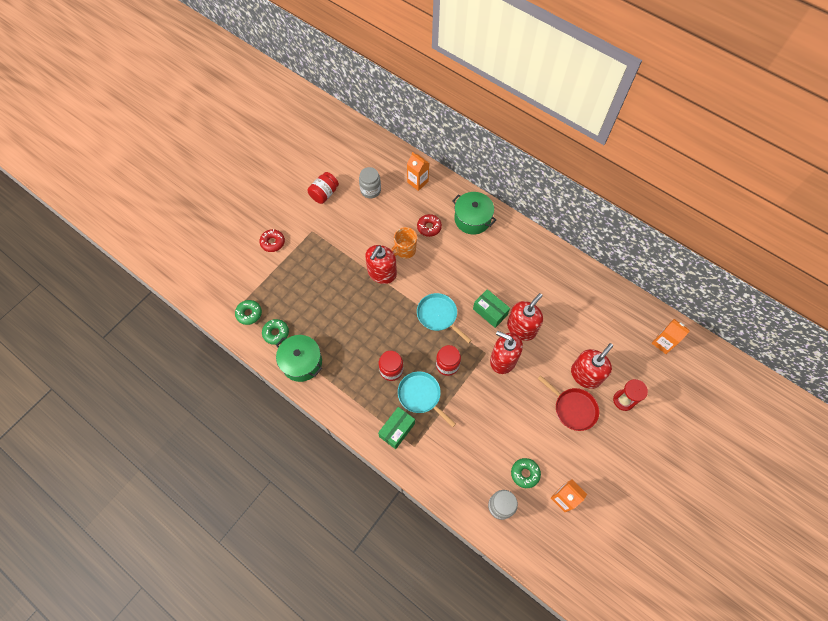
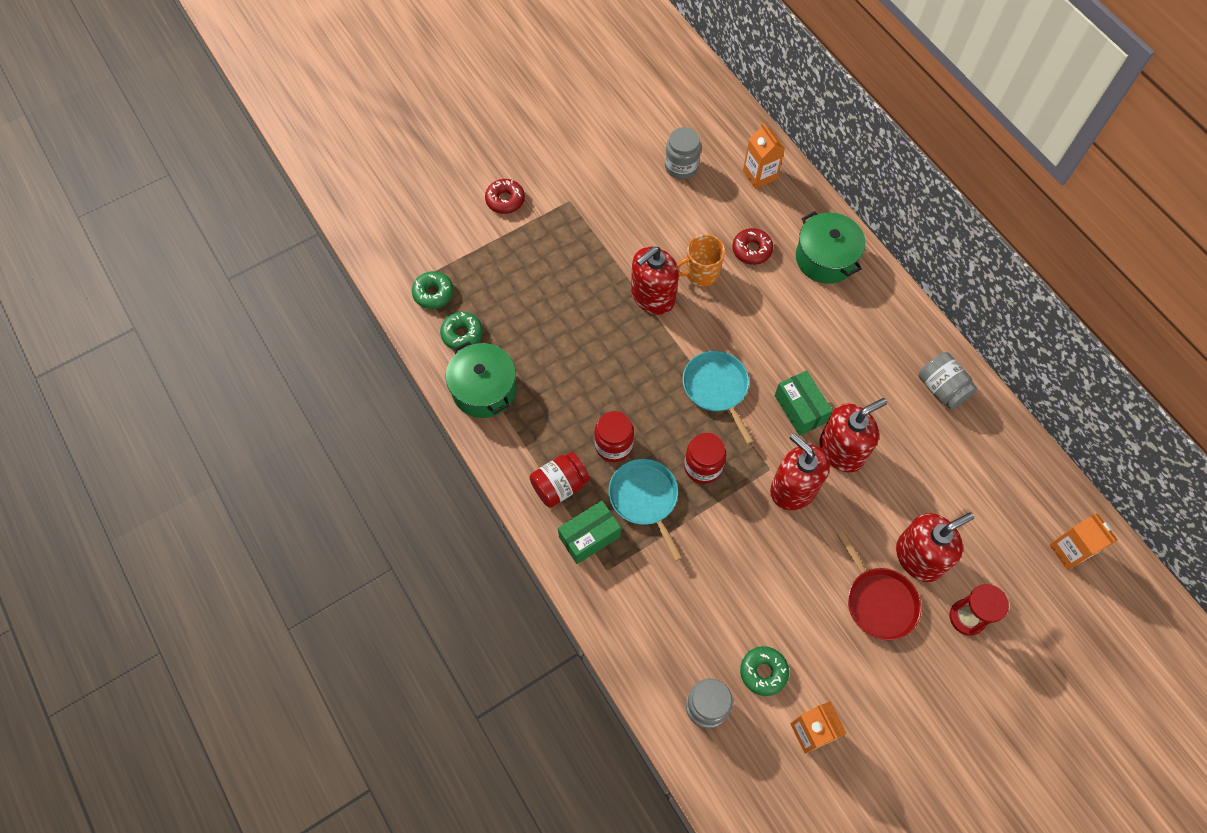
camera: 20 degrees right, 0 degrees up
red jar [307,172,339,204] -> red jar moved to [529,452,590,508]
none -> grey jar [918,352,977,410]

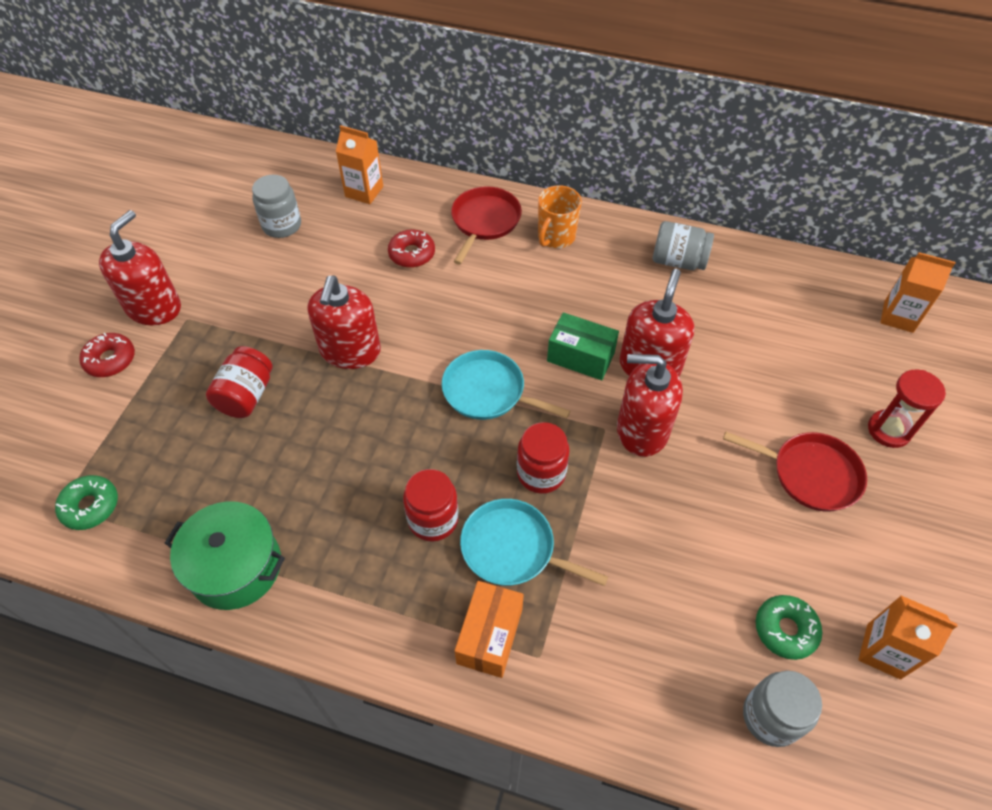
camera: 40 degrees left, 10 degrees down
green donut [440,312,483,351] -> none
red jar [529,452,590,508] -> red jar moved to [206,346,272,418]
green box [558,501,621,564] -> orange box [455,581,524,678]
orange mug [677,234,725,287] -> orange mug moved to [538,185,582,248]
green pot [796,211,865,284] -> red pan [451,186,522,265]
red soap dispenser [896,512,974,582] -> red soap dispenser moved to [99,210,181,325]

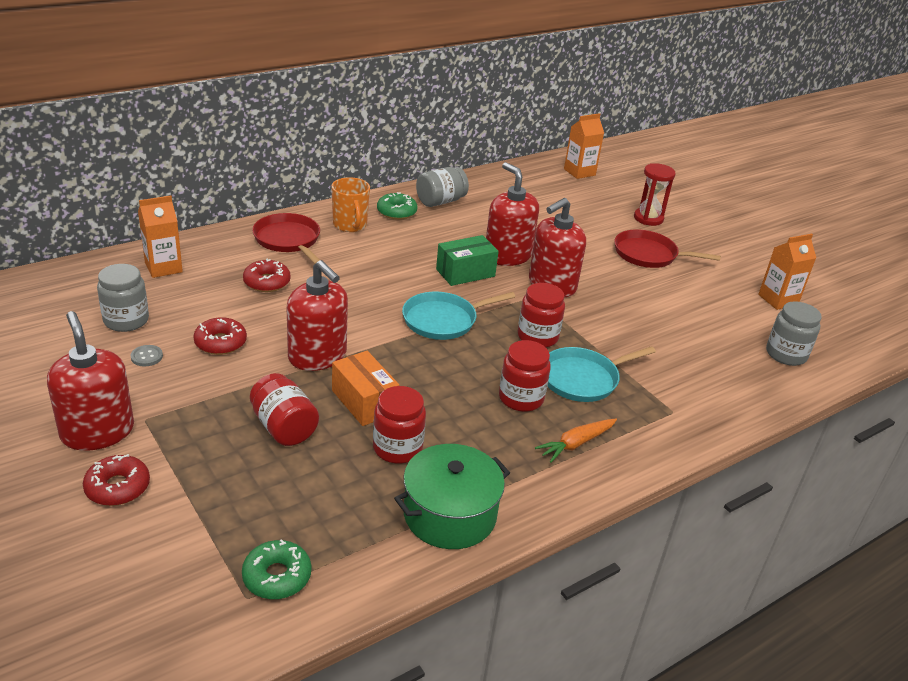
camera: 55 degrees left, 20 degrees down
orange box [455,581,524,678] -> orange box moved to [332,351,400,426]
red pan [723,431,867,512] -> red pan turned 135 degrees counterclockwise [614,230,721,268]
green donut [756,595,822,660] -> green donut moved to [377,192,418,220]
none -> grey button [131,345,163,366]
none -> red donut [193,317,247,355]
none -> red jar [373,386,426,464]
none -> orange carrot [535,419,617,463]

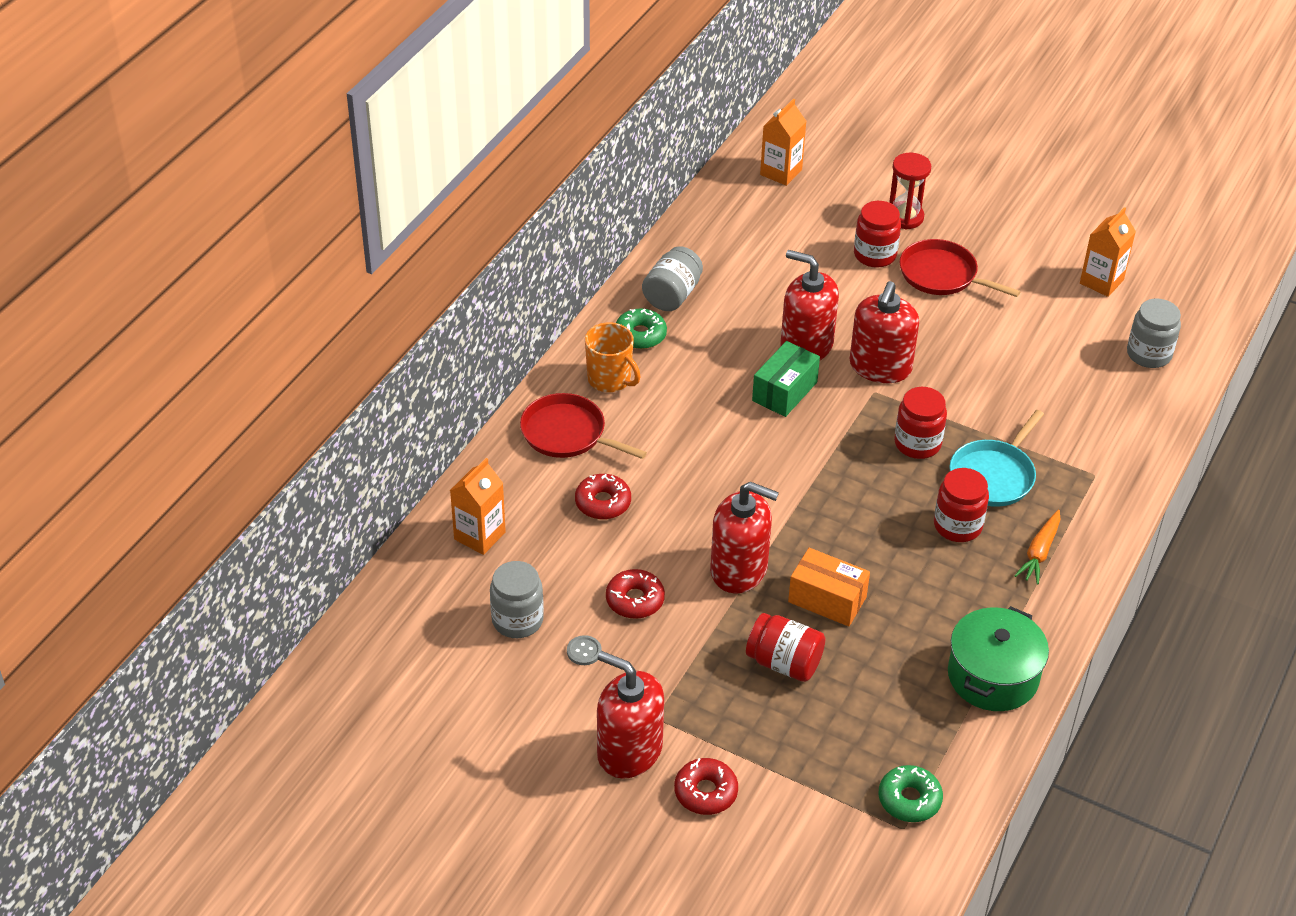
camera: 25 degrees left, 10 degrees up
red jar [373,386,426,464] -> red jar moved to [854,201,901,268]
turquoise pan [402,291,515,340] -> none
red pan [614,230,721,268] -> red pan turned 45 degrees clockwise [899,239,1020,297]

